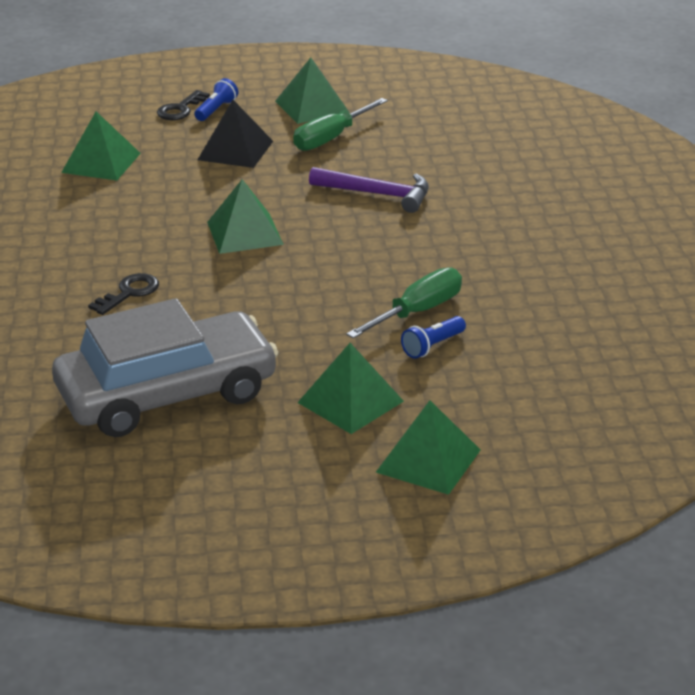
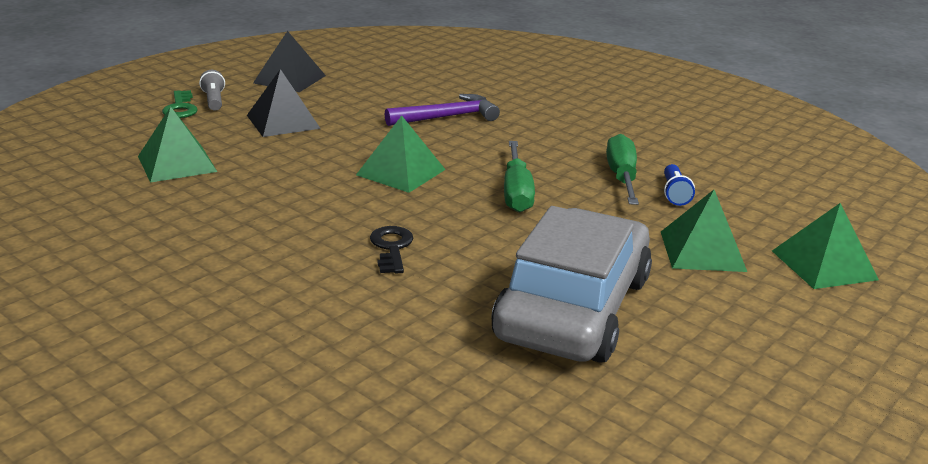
camera: 45 degrees left, 5 degrees down
black key [157,90,210,120] -> green key [162,90,198,118]
blue flashlight [194,78,238,121] -> grey flashlight [199,70,225,111]
green pyramid [275,58,350,124] -> black pyramid [253,31,326,92]
green screwdriver [293,98,388,151] -> green screwdriver moved to [504,141,535,212]

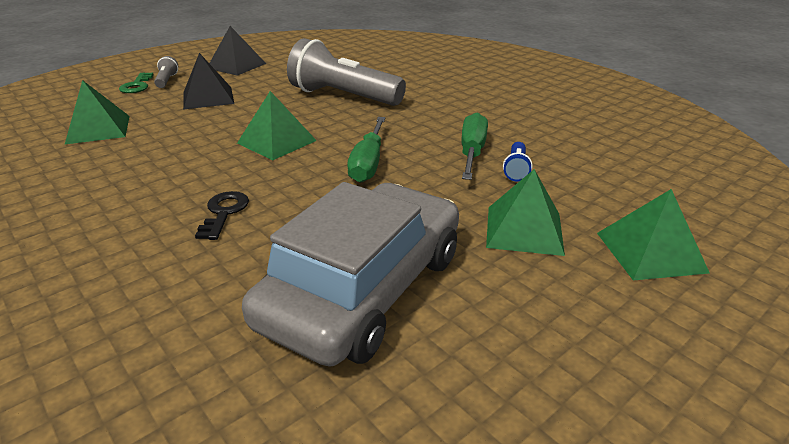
camera: 10 degrees right, 5 degrees up
purple hammer [385,94,500,126] -> grey flashlight [287,38,406,106]

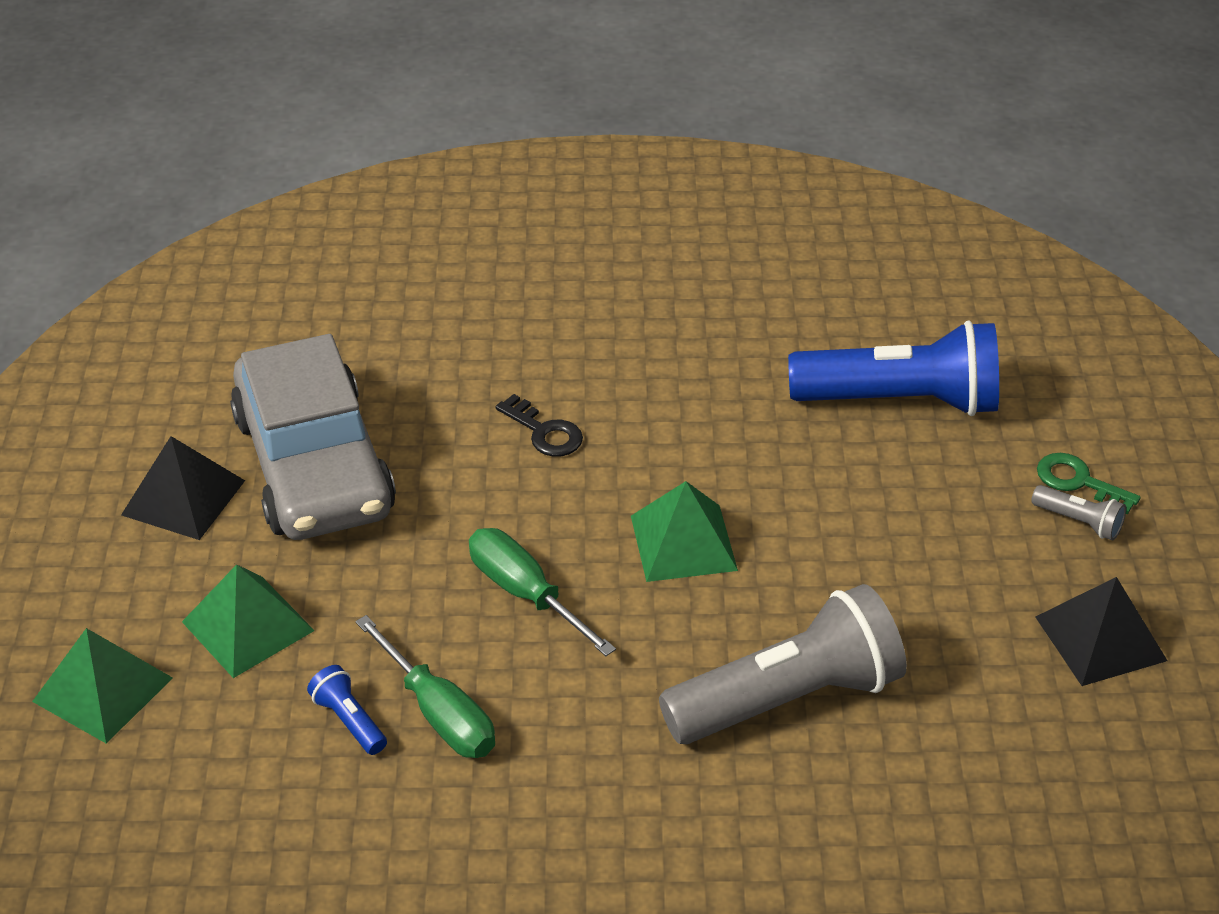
camera: 130 degrees right, 10 degrees up
green pyramid [65,80,130,144] -> blue flashlight [788,320,999,416]
black pyramid [183,53,234,110] -> black pyramid moved to [121,436,245,540]

